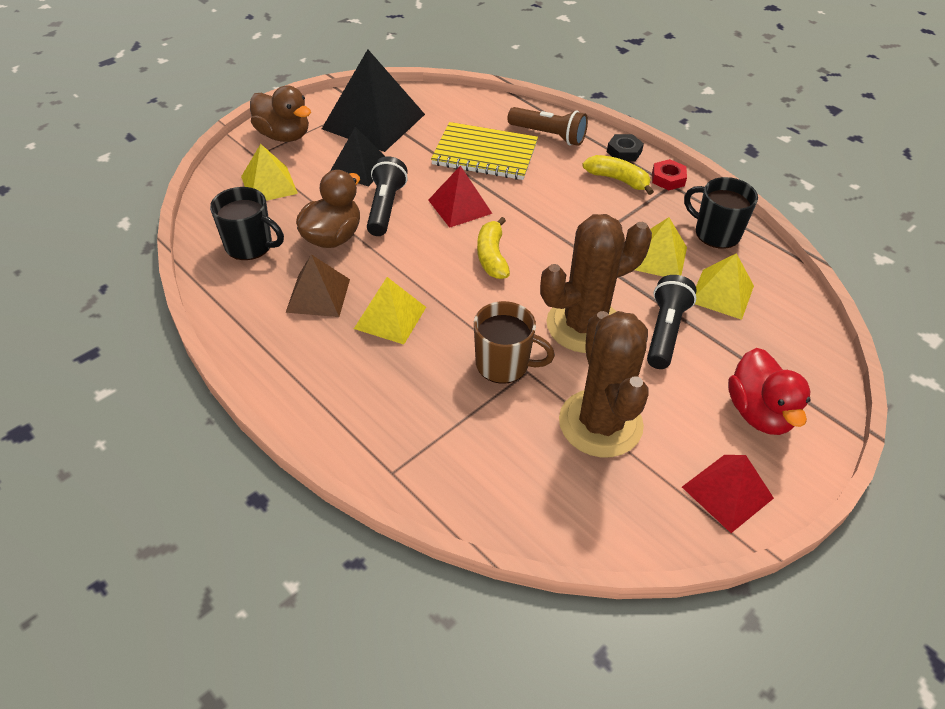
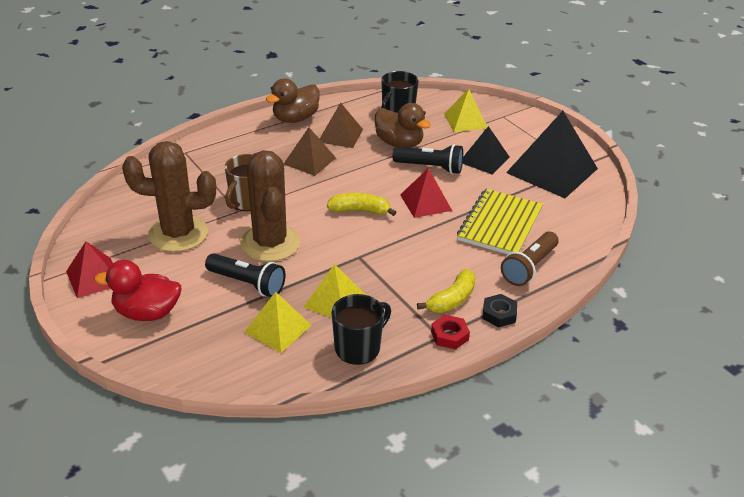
camera: 100 degrees right, 10 degrees down
brown duck [250,85,311,142] -> brown duck moved to [266,78,320,123]
yellow pyramid [354,277,426,344] -> brown pyramid [284,127,336,176]

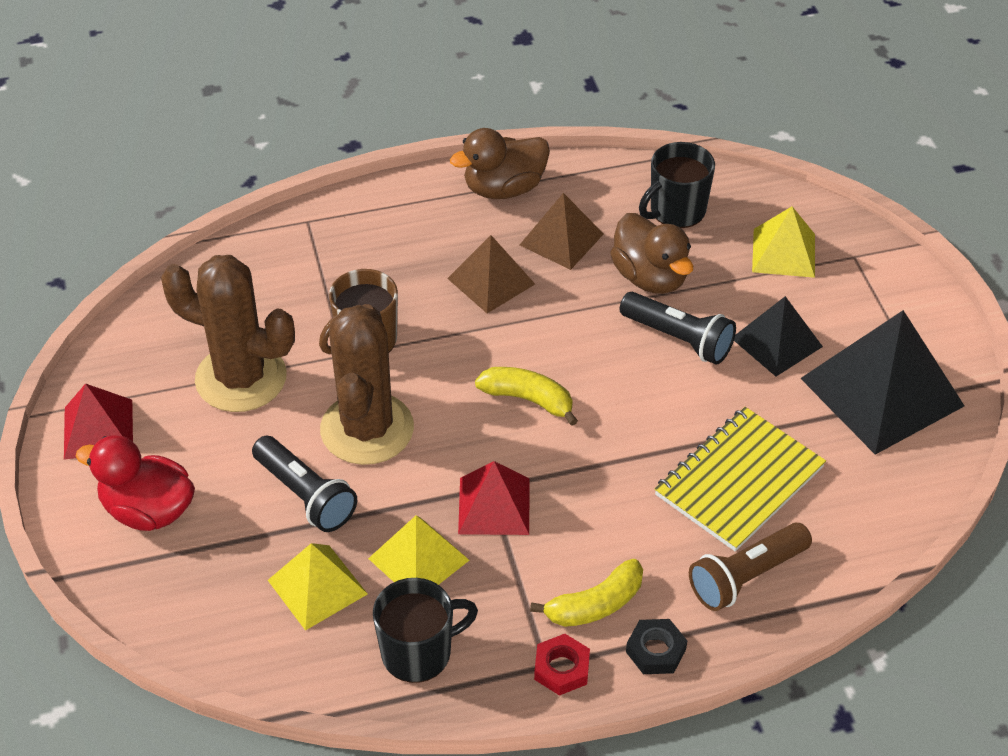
camera: 20 degrees right, 10 degrees up
red pyramid [400,168,452,218] -> red pyramid moved to [458,461,529,535]

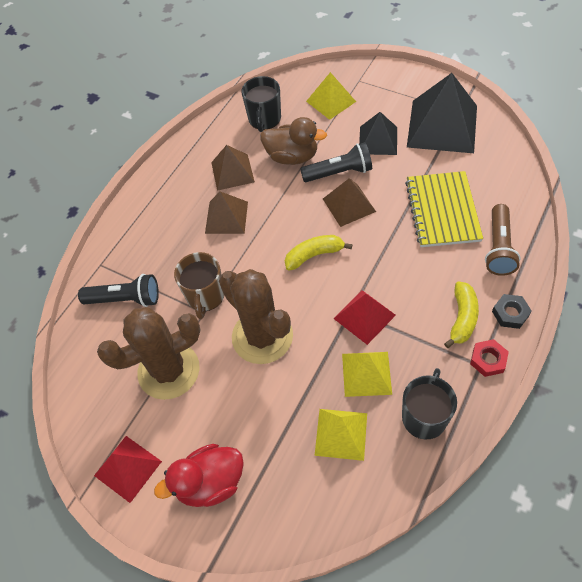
camera: 40 degrees left, 10 degrees up
black flashlight [252,436,357,532] -> black flashlight moved to [78,274,159,307]
brown duck [450,128,550,199] -> none
none -> brown pyramid [323,178,376,227]

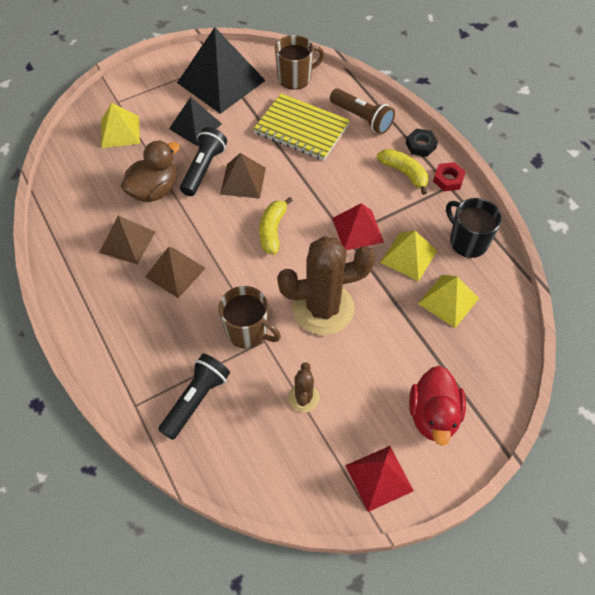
camera: 65 degrees left, 0 degrees up
brown cactus [97,307,201,400] -> brown cactus [288,362,319,413], size x0.47
black mug [241,76,281,132] -> none
none -> brown mug [275,35,324,90]

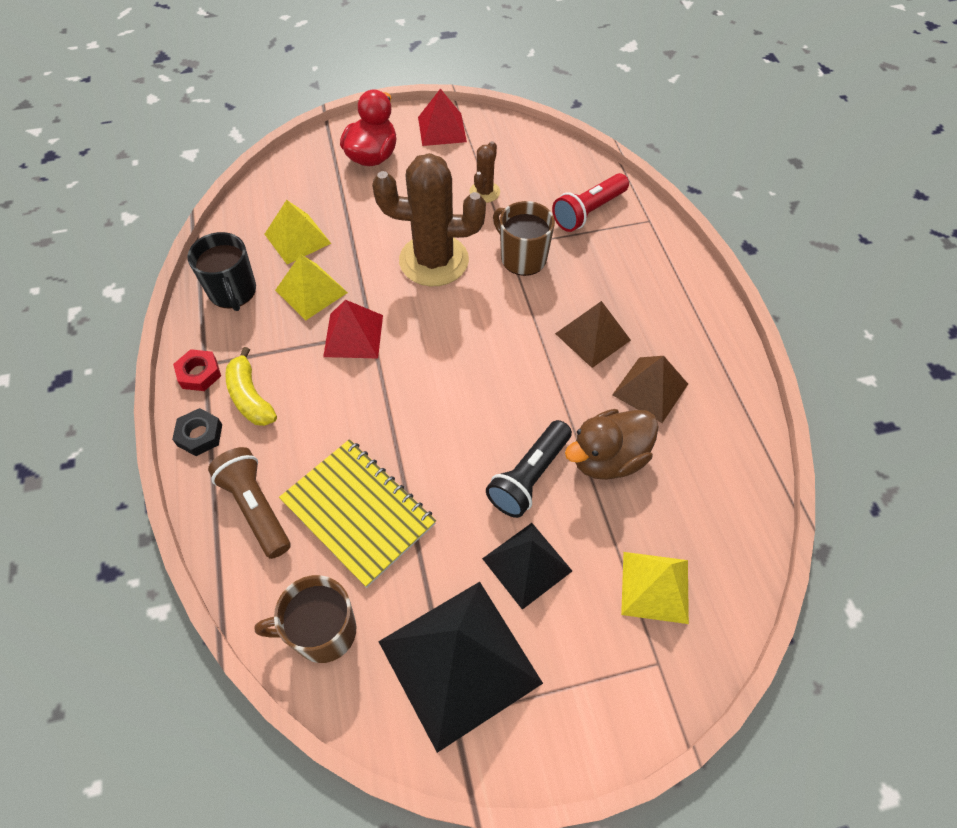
camera: 165 degrees left, 0 degrees up
black flashlight [158,353,230,440] -> red flashlight [552,173,629,232]
brown pyramid [220,153,266,199] -> none
yellow banana [259,197,293,255] -> none

